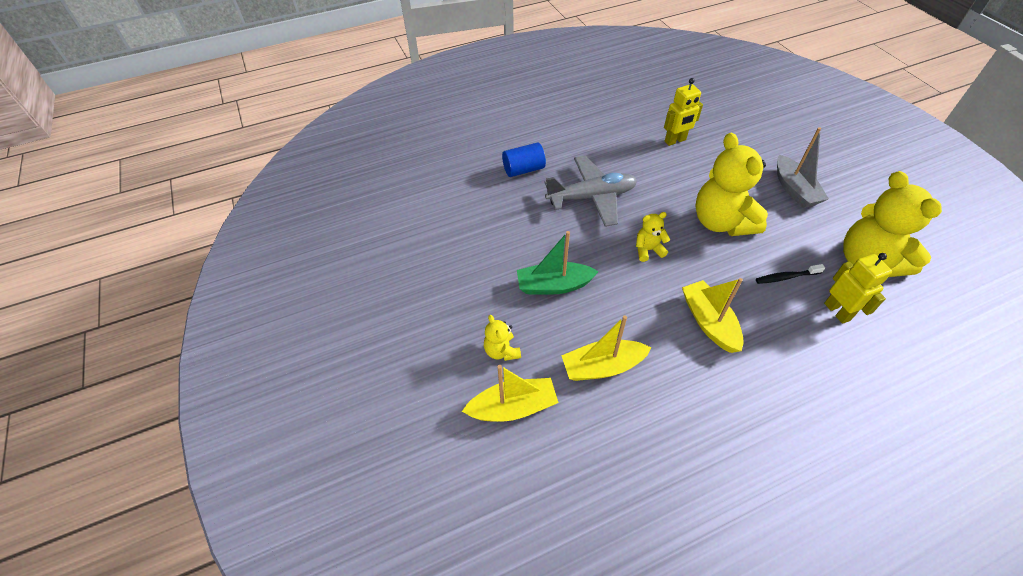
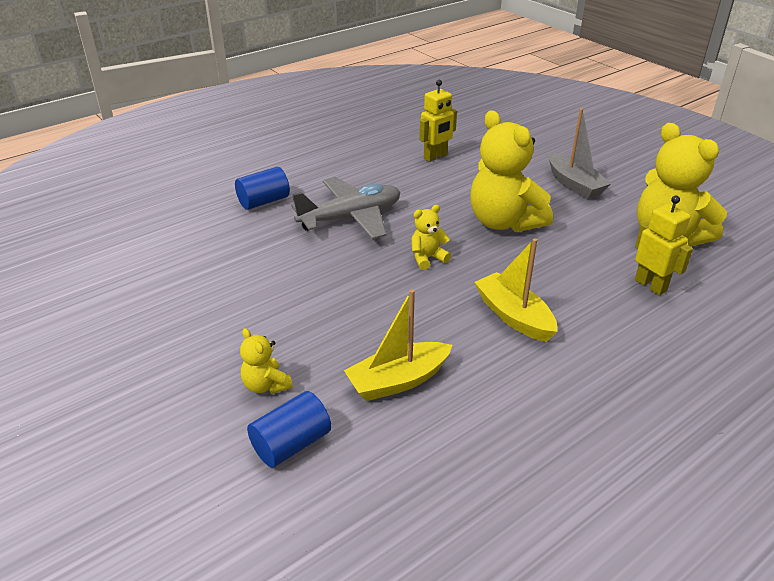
camera: 15 degrees left, 15 degrees down
yellow boat [462,365,559,422] -> blue cylinder [247,391,331,468]
green boat [517,231,599,295] -> none
black toothbrush [756,264,825,284] -> none

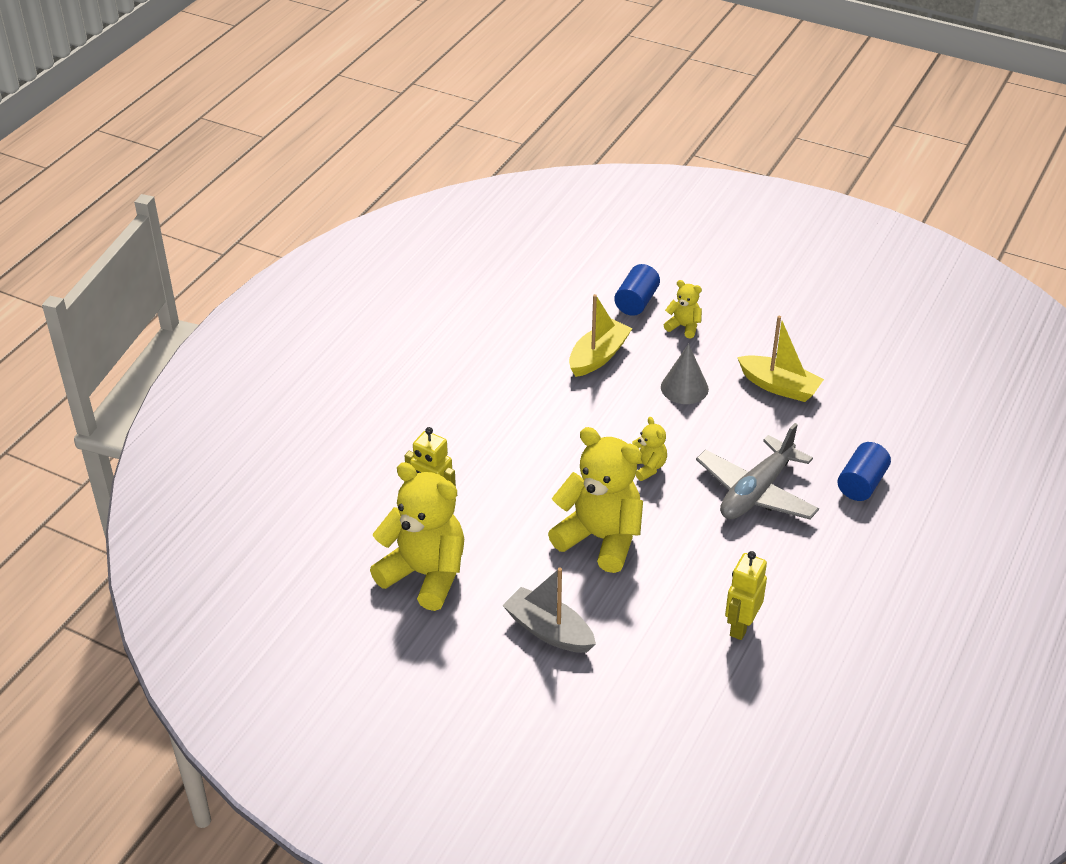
camera: 155 degrees right, 5 degrees up
yellow teddy bear [411,205,451,270] -> yellow teddy bear turned 60 degrees counterclockwise [632,417,667,481]
yellow boat [474,238,557,342] -> yellow boat moved to [737,316,824,402]
none -> grey cone [661,344,709,404]

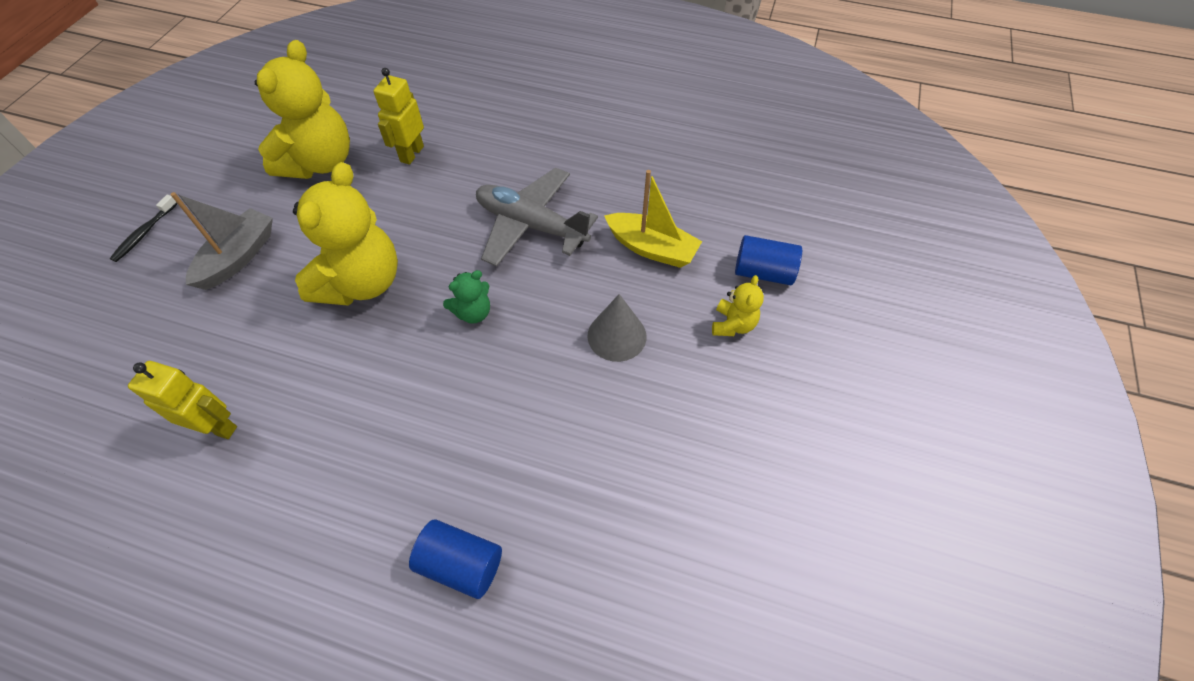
camera: 80 degrees right, 15 degrees up
yellow teddy bear [632,417,667,481] -> green teddy bear [443,270,490,324]
grey plane [696,423,819,520] -> grey plane moved to [476,168,598,267]
yellow boat [737,316,824,402] -> none
none -> black toothbrush [110,195,177,262]

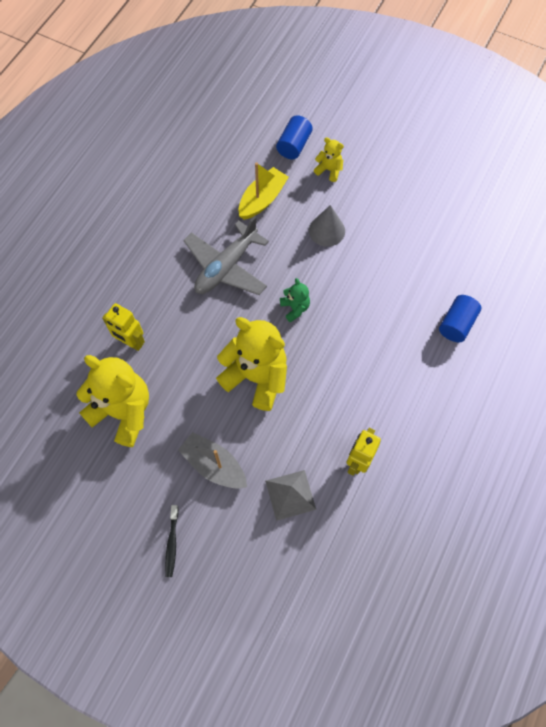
camera: 80 degrees left, 10 degrees up
black toothbrush [110,195,177,262] -> black toothbrush turned 60 degrees clockwise [165,505,178,577]
none -> grey pyramid [265,470,316,521]

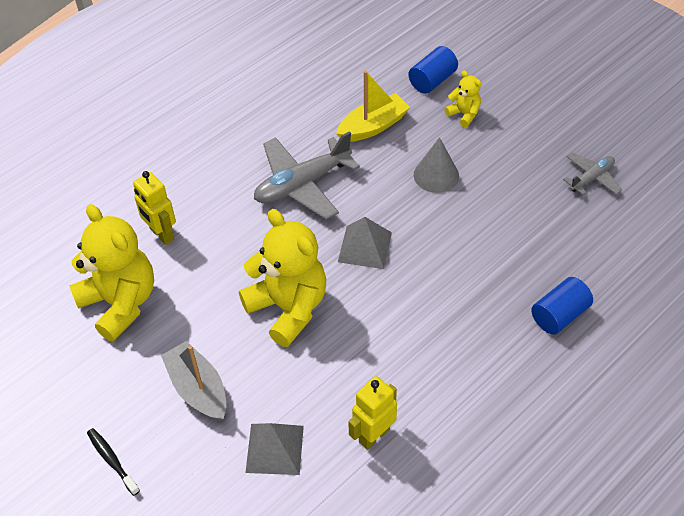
camera: 20 degrees right, 15 degrees down
black toothbrush [165,505,178,577] -> black toothbrush turned 120 degrees clockwise [87,428,140,496]
green teddy bear [280,278,310,323] -> grey pyramid [338,217,392,269]
none -> grey plane [563,152,622,195]

